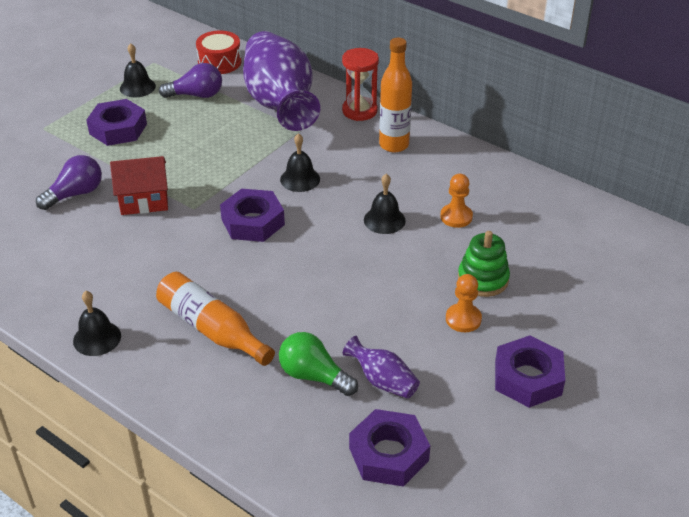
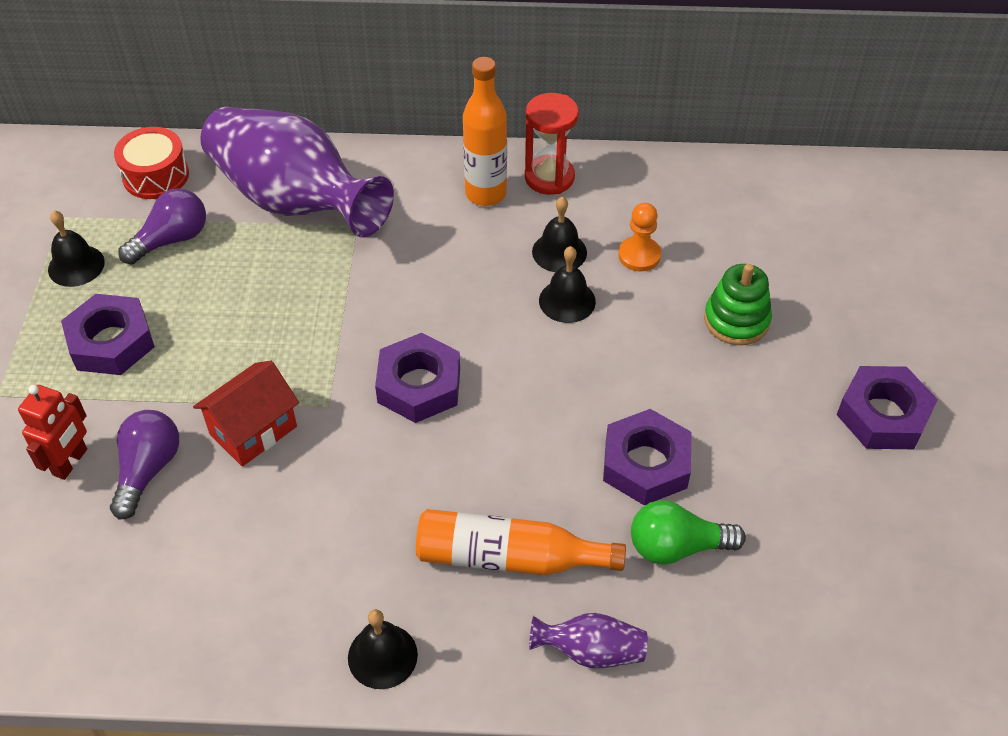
camera: 35 degrees left, 10 degrees up
black bell [280,133,320,192] -> black bell moved to [532,197,587,272]
red hourglass [342,48,379,121] -> red hourglass moved to [525,93,579,195]
purple vase [343,336,420,399] -> purple vase moved to [529,613,648,668]
purple nut [349,409,430,487] -> purple nut moved to [603,409,692,505]
orange pawn [446,274,482,332] -> none
none -> red robot [18,385,87,480]

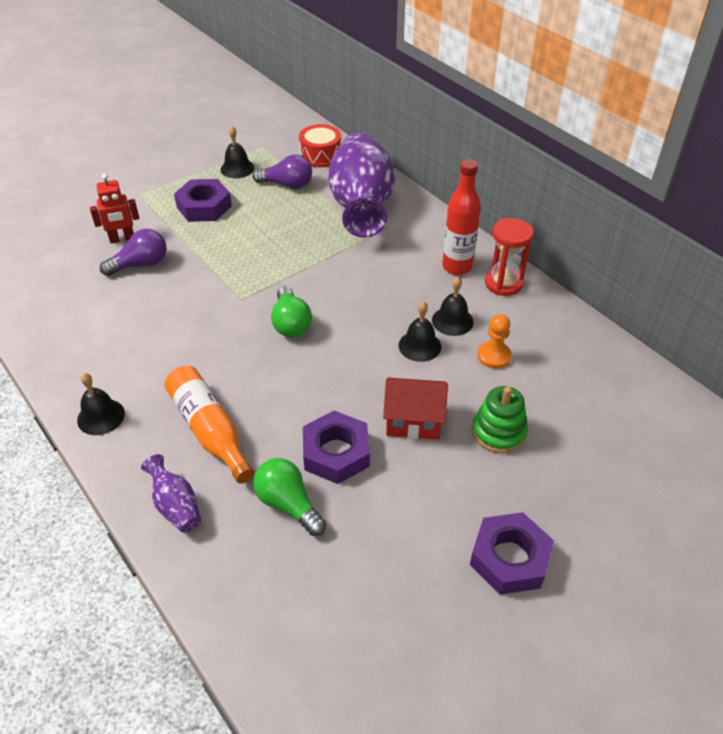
camera: 50 degrees right, 5 degrees down
red house [193,361,299,466] -> red house moved to [383,378,448,440]
purple nut [375,333,460,423] -> green light bulb [271,286,312,337]
orange bottle [463,57,507,206] -> red bottle [442,159,481,275]

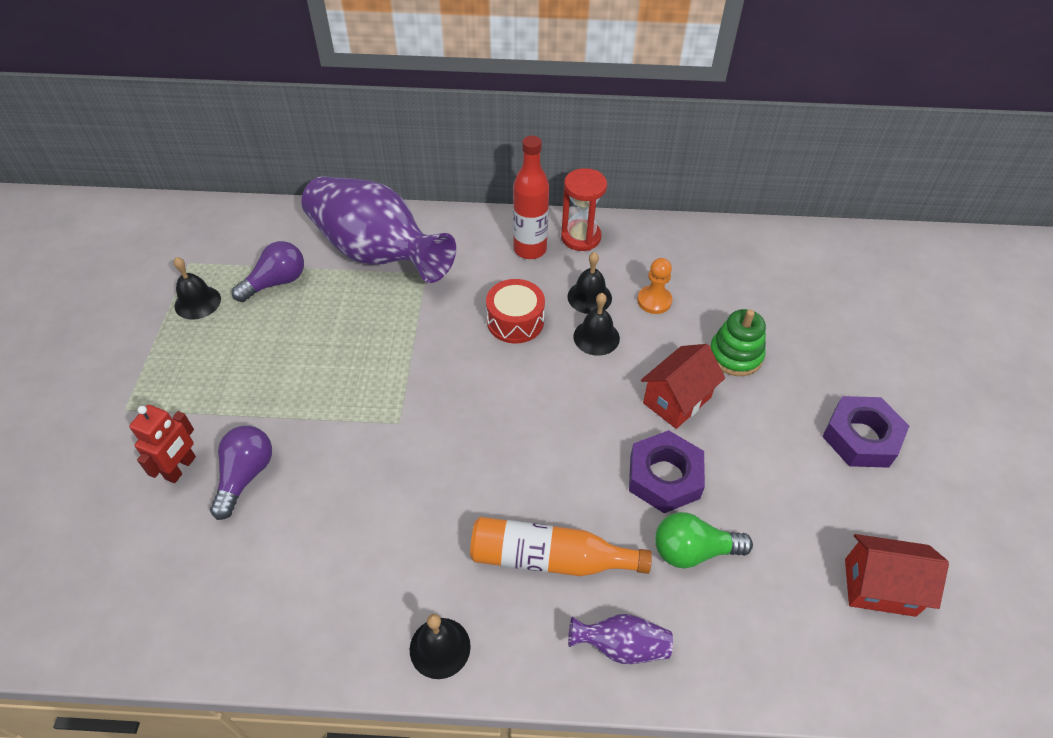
camera: 50 degrees left, 5 degrees up
purple nut [174,179,232,222] -> none
green light bulb [271,286,312,337] -> none
red drum [299,124,341,167] -> red drum moved to [486,279,545,344]
none -> red house [845,534,949,617]

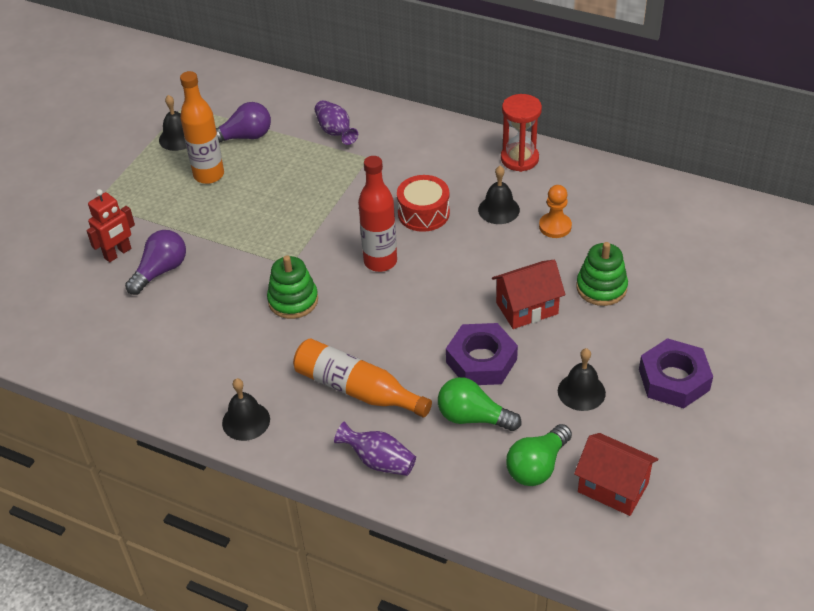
camera: 25 degrees right, 5 degrees down
purple vase [301,176,456,283] -> purple vase [315,100,358,145], size x0.42
red bottle [513,136,549,259] -> red bottle moved to [358,156,397,272]
black bell [573,293,620,356] -> black bell moved to [558,348,606,411]
none -> orange bottle [180,71,224,184]
none -> green stacking toy [267,255,318,319]
none -> green light bulb [506,424,572,486]

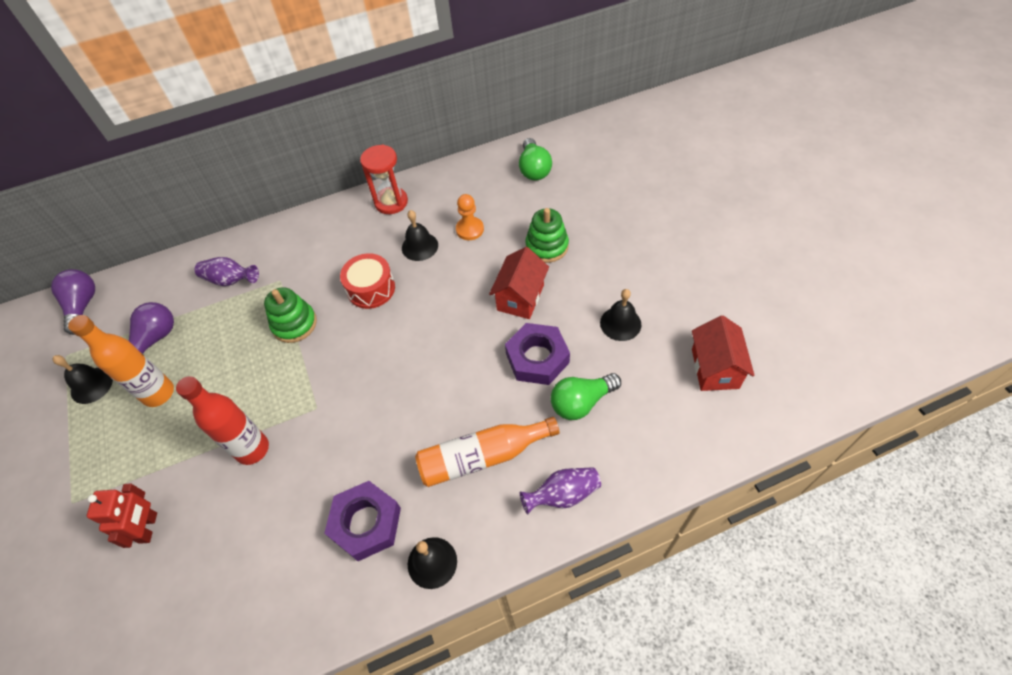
camera: 45 degrees left, 10 degrees up
purple light bulb [125,230,186,295] -> purple light bulb moved to [51,269,95,335]
green stacking toy [267,255,318,319] -> green stacking toy moved to [264,287,317,343]
red bottle [358,156,397,272] -> red bottle moved to [176,376,269,465]
green light bulb [506,424,572,486] -> green light bulb moved to [519,138,552,181]
red house [574,433,658,516] -> red house turned 75 degrees counterclockwise [692,316,755,391]
purple nut [639,338,713,408] -> purple nut moved to [324,481,401,561]

